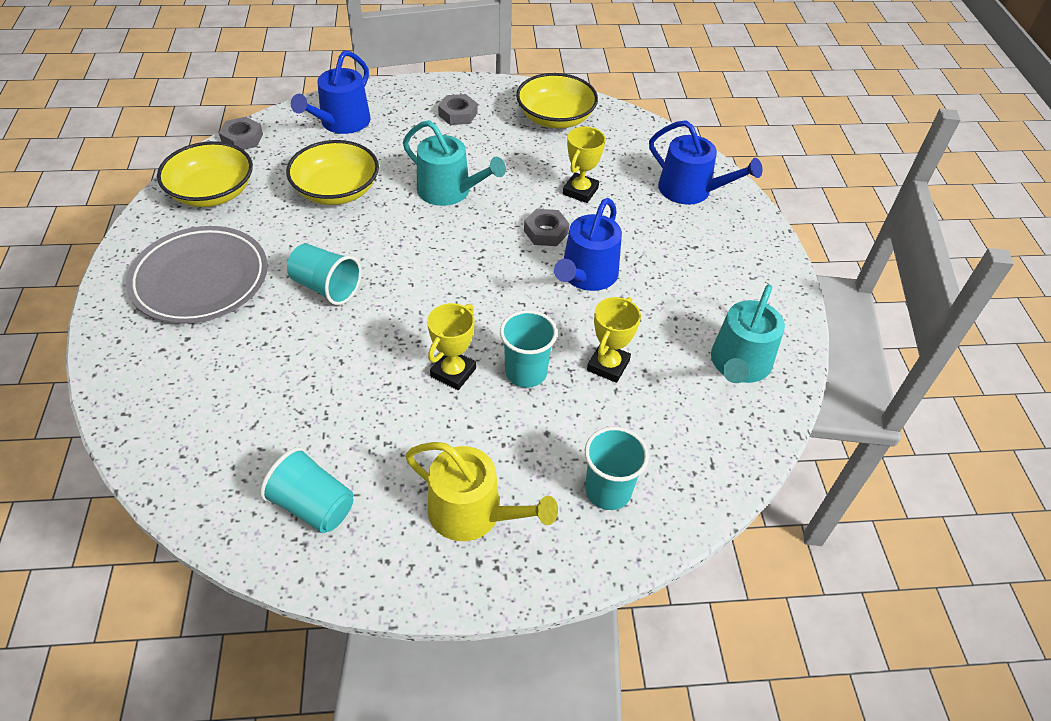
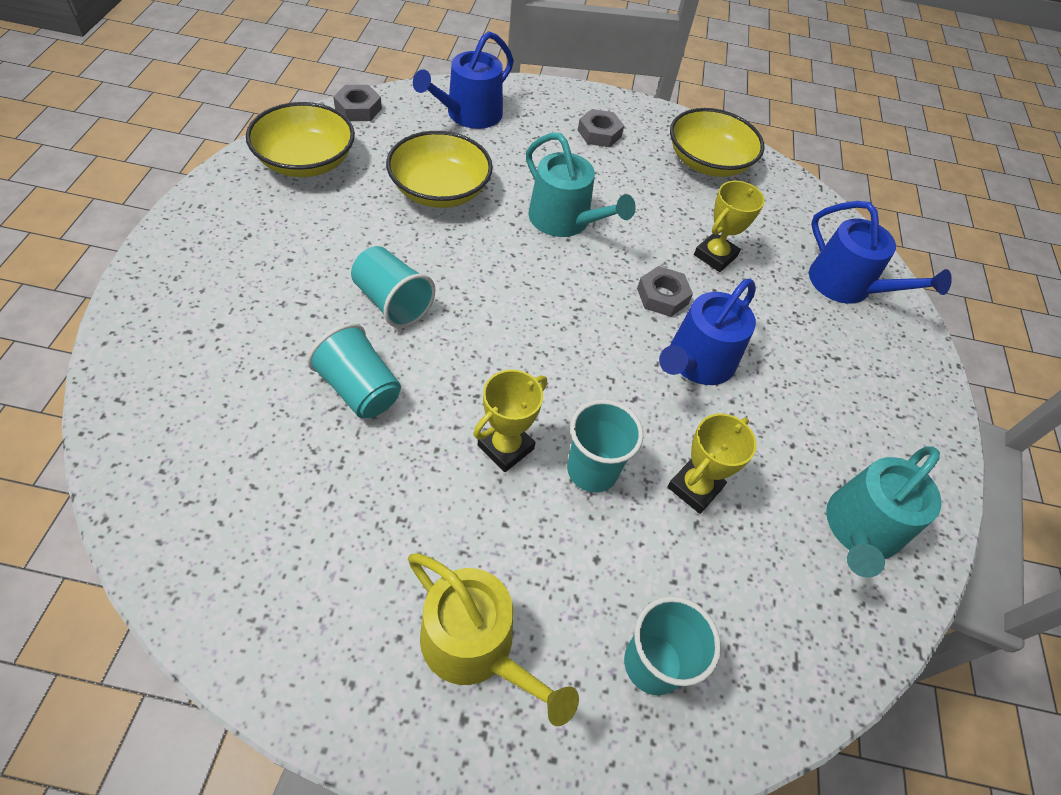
camera: 10 degrees right, 5 degrees up
grey plate [126,226,268,324] -> none
turquoise cup [260,447,353,533] -> turquoise cup moved to [307,324,401,418]

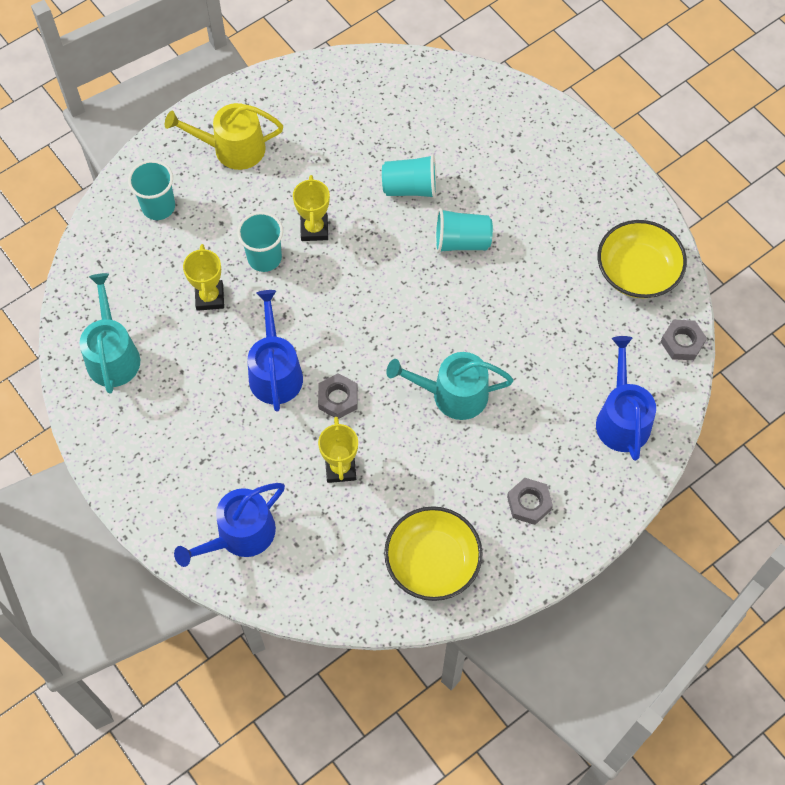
camera: 140 degrees right, 10 degrees up
yellow bowl [386,131,493,208] -> none
blue watering can [809,201,952,304] -> blue watering can turned 45 degrees counterclockwise [174,483,285,567]

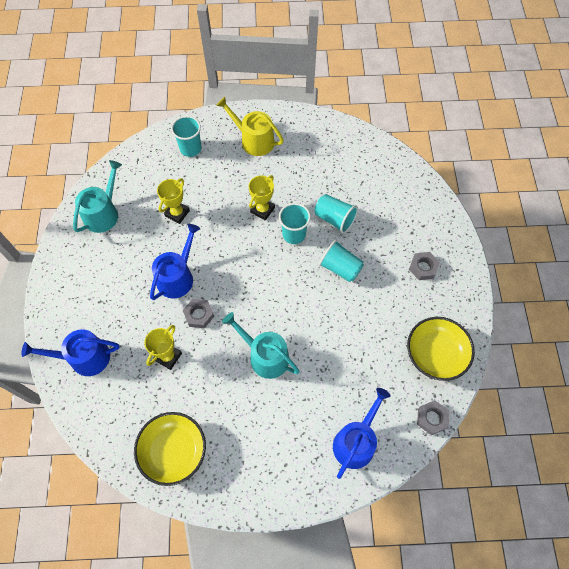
camera: 35 degrees right, 0 degrees up
turquoise cup [237,212,283,272] -> turquoise cup moved to [279,203,311,244]
grey nut [507,478,553,525] -> grey nut moved to [409,252,440,280]

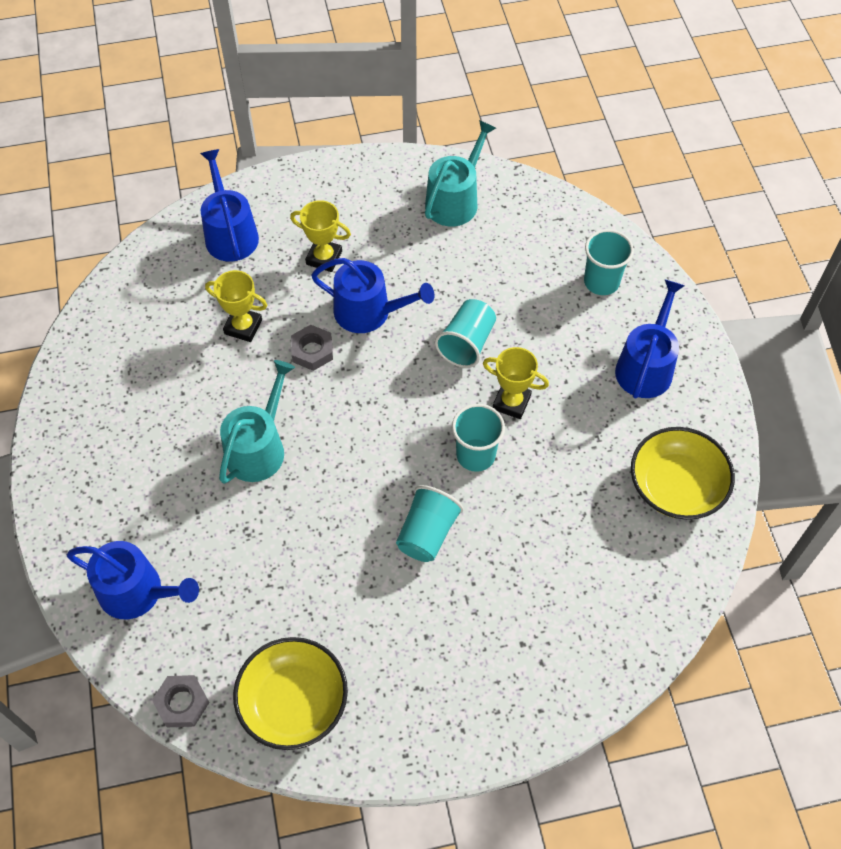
camera: 80 degrees right, 5 degrees down
turquoise watering can [73,160,122,233] -> turquoise watering can turned 75 degrees counterclockwise [425,120,496,226]
yellow bowl [134,412,206,486] -> yellow bowl moved to [631,427,735,520]
yellow trophy [157,178,190,224] -> yellow trophy moved to [290,200,351,272]
yellow watering can [216,97,284,156] -> blue watering can [615,279,685,399]
turquoise cup [314,194,358,233] -> turquoise cup moved to [435,299,496,368]
grey nut [409,252,440,280] -> none

